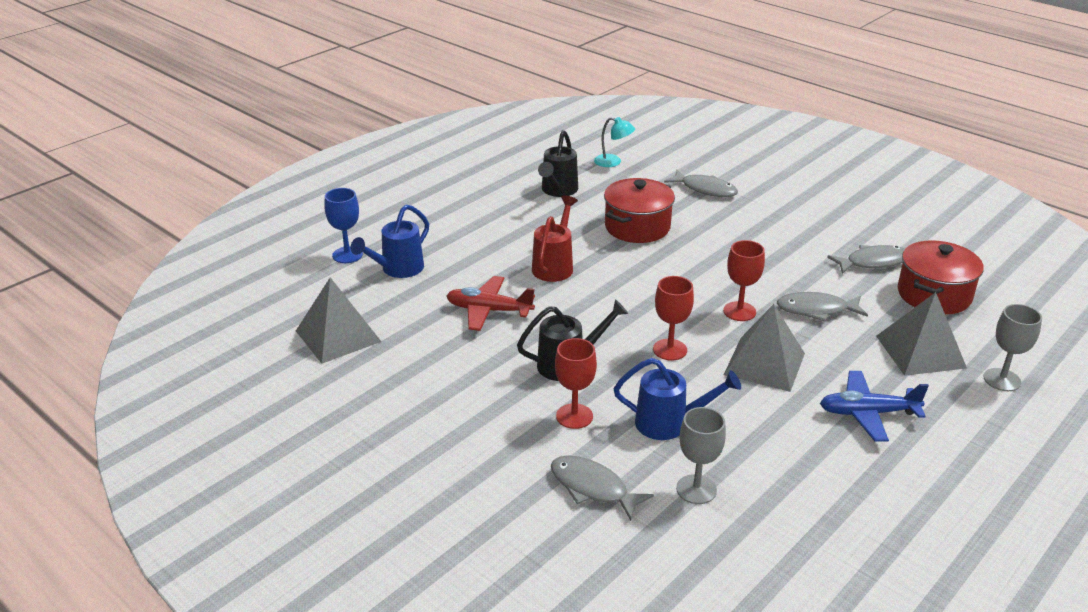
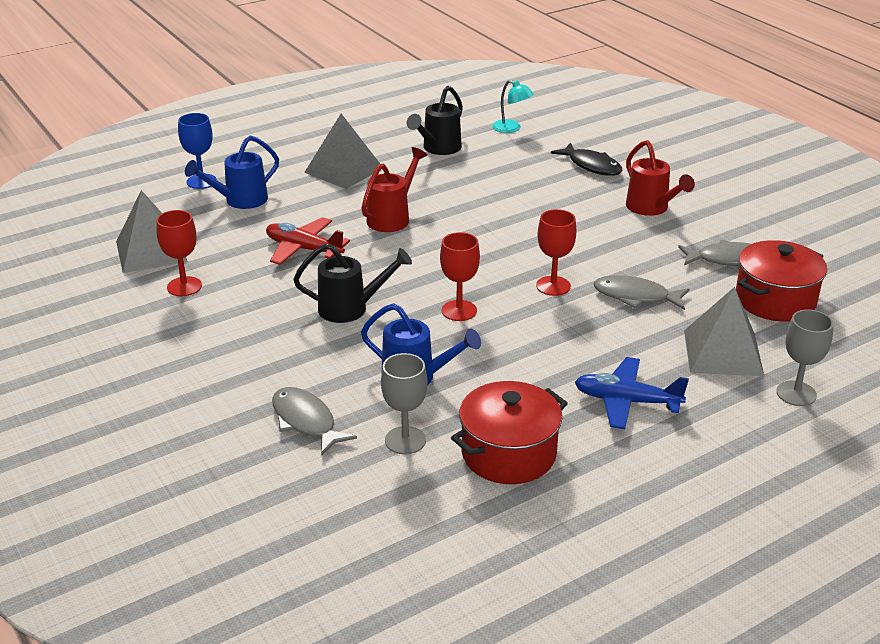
camera: 15 degrees right, 0 degrees up
red goblet [555,338,597,429] -> red goblet moved to [156,210,202,296]
red pot [604,178,675,243] -> red pot moved to [451,381,568,484]
grey fish [664,170,738,197] -> black fish [551,142,623,176]
grey pyramid [724,304,805,392] -> grey pyramid moved to [304,114,382,189]
none -> red watering can [626,140,695,216]

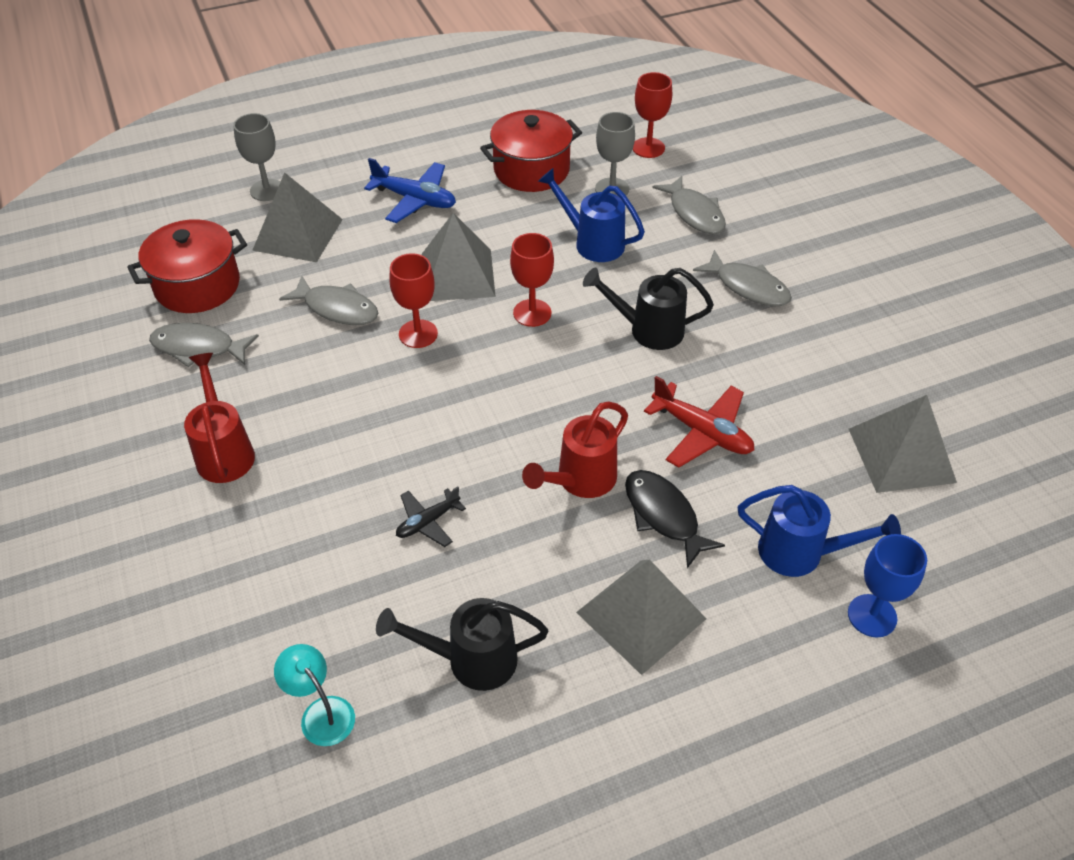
camera: 170 degrees left, 15 degrees up
red goblet [156,210,202,296] -> red goblet moved to [633,72,672,158]
blue watering can [185,135,279,209] -> blue watering can turned 45 degrees clockwise [738,485,901,577]
black watering can [407,86,463,155] -> black watering can turned 135 degrees counterclockwise [376,598,548,691]
black fish [551,142,623,176] -> black fish moved to [625,470,725,568]
none -> black plane [396,486,466,547]
none -> grey pyramid [422,213,496,301]
none -> grey fish [693,250,792,307]

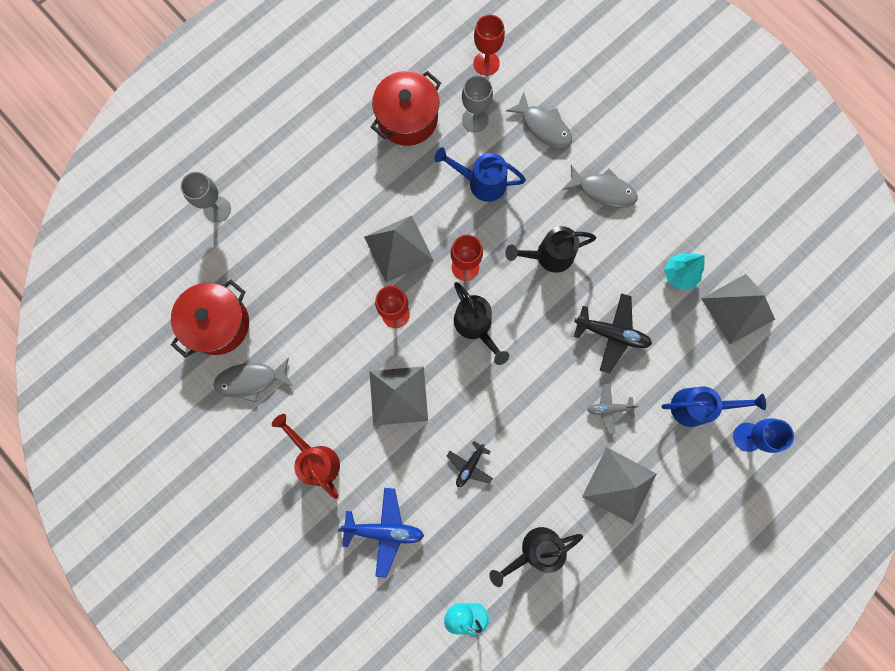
camera: 20 degrees left, 30 degrees up
grey pyramid [252,172,343,262] -> grey pyramid moved to [369,366,428,426]
grey fish [279,276,378,325] -> none
blue plane [364,158,456,223] -> blue plane moved to [338,488,424,578]
red watering can [522,402,628,498] -> none
black fish [625,470,725,568] -> grey plane [587,383,639,434]
red plane [644,376,754,468] -> black plane [574,293,652,374]
none -> black watering can [454,282,509,365]
none -> turquoise tree [664,253,704,290]

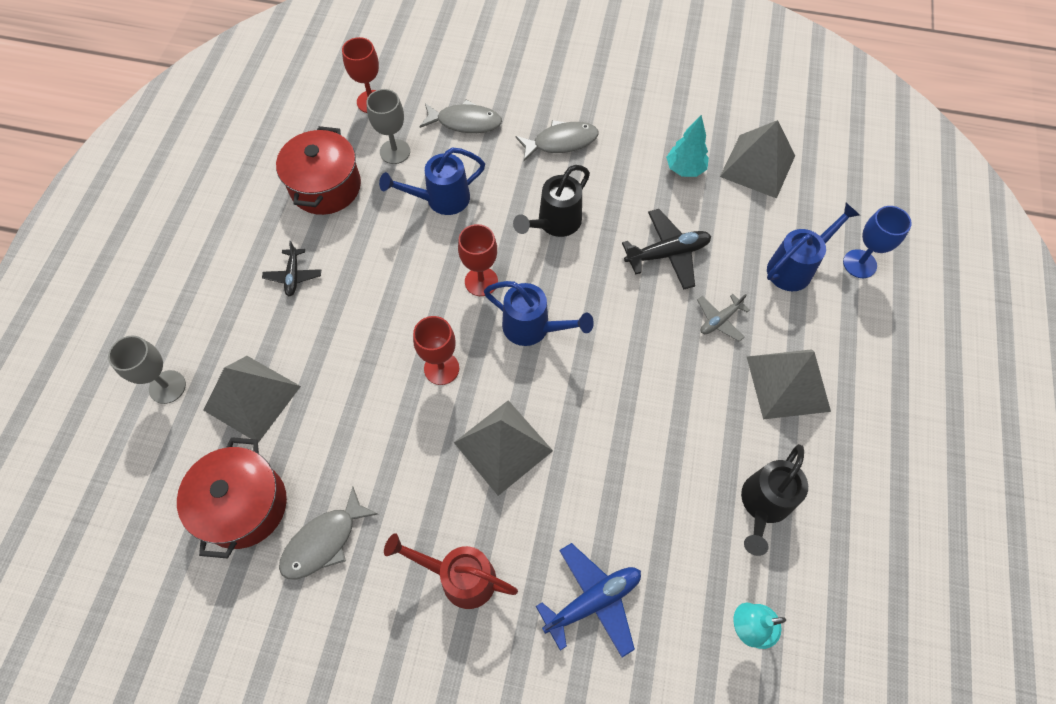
camera: 35 degrees left, 15 degrees down
grey pyramid [364,215,434,283] -> grey pyramid moved to [203,356,301,443]
black plane [447,441,493,487] -> black plane moved to [262,241,321,296]
black watering can [454,282,509,365] -> blue watering can [484,281,594,346]

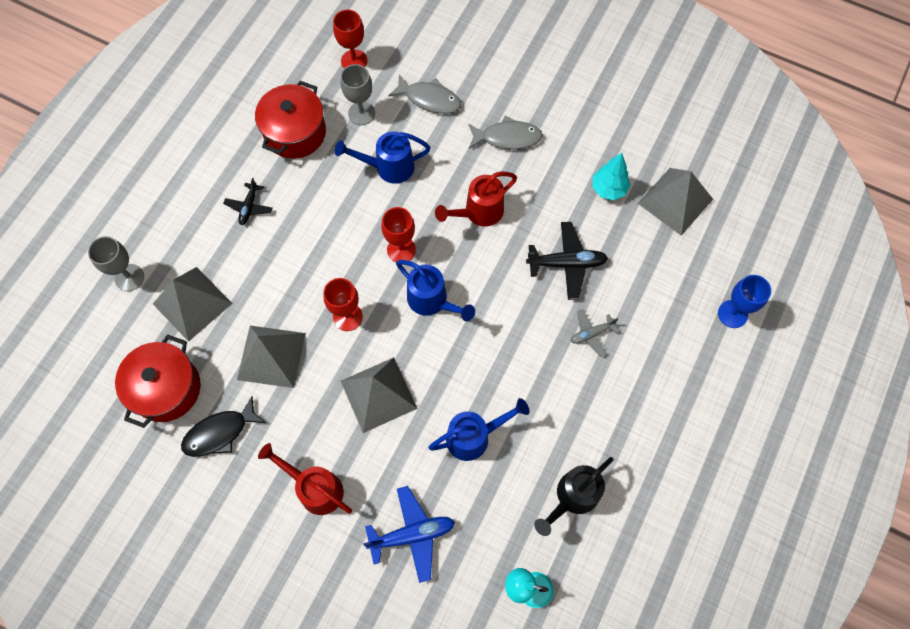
camera: 15 degrees right, 5 degrees up
grey fish [279,487,378,579] -> black fish [181,396,266,457]
black watering can [513,165,590,237] -> red watering can [435,172,517,226]
grey pyramid [747,349,831,419] -> grey pyramid moved to [237,326,306,388]
blue watering can [767,203,860,291] -> blue watering can moved to [428,398,530,461]

